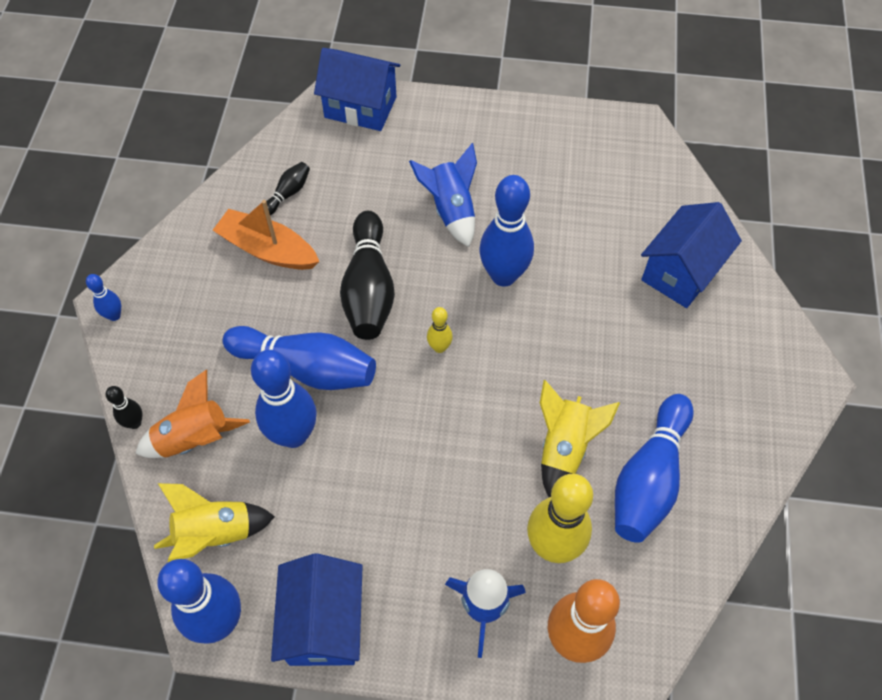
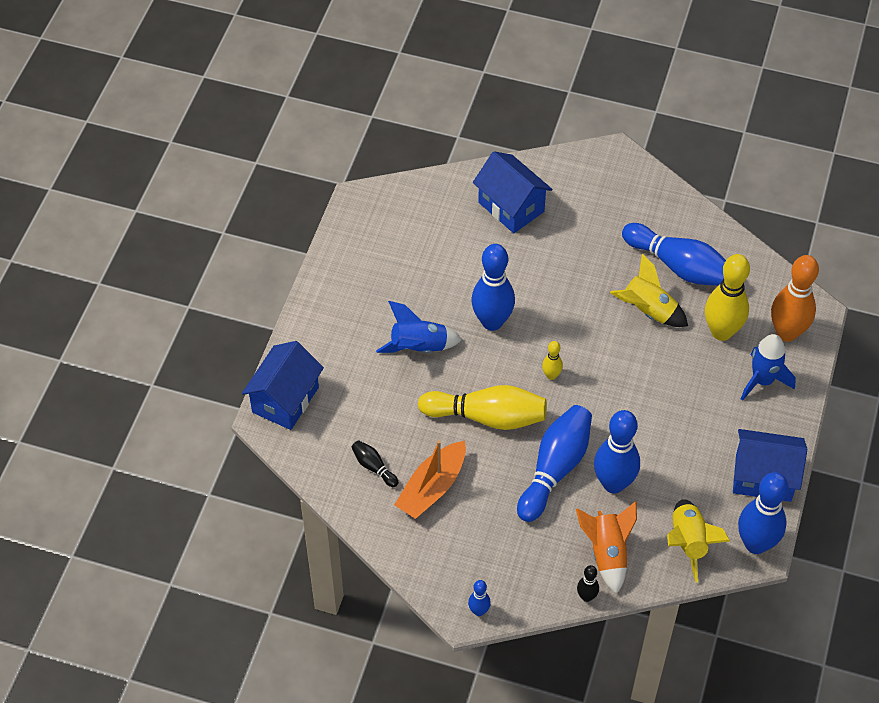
camera: 80 degrees left, 5 degrees down
black bowling pin [340,211,395,340] -> yellow bowling pin [418,385,547,430]

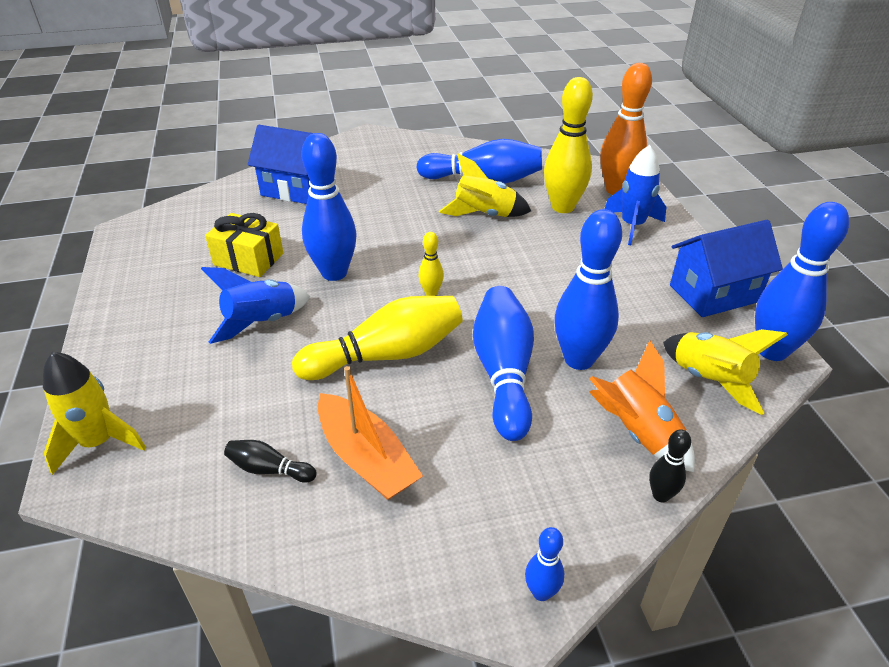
camera: 30 degrees left, 15 degrees down
blue house [242,341,324,430] -> yellow rocket [43,352,146,475]
orange boat [394,440,466,519] -> orange boat turned 45 degrees counterclockwise [318,366,423,500]
none -> yellow gift [205,213,283,277]

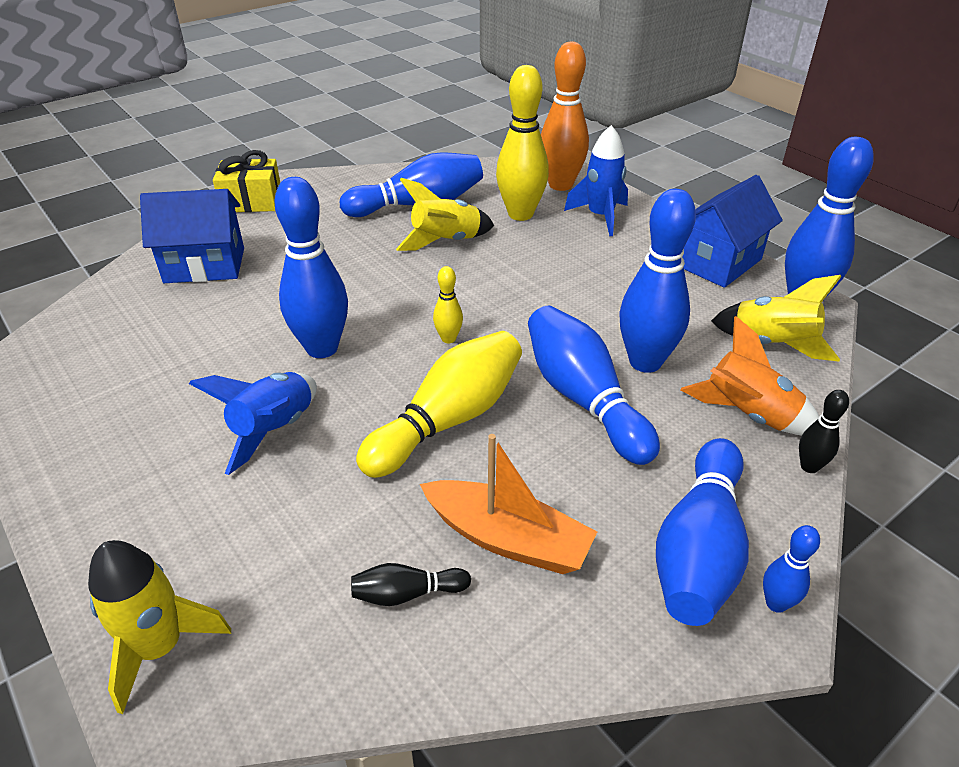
camera: 25 degrees left, 0 degrees up
yellow gift [205,213,283,277] -> yellow gift moved to [213,150,280,212]
none -> blue bowling pin [656,438,749,626]

